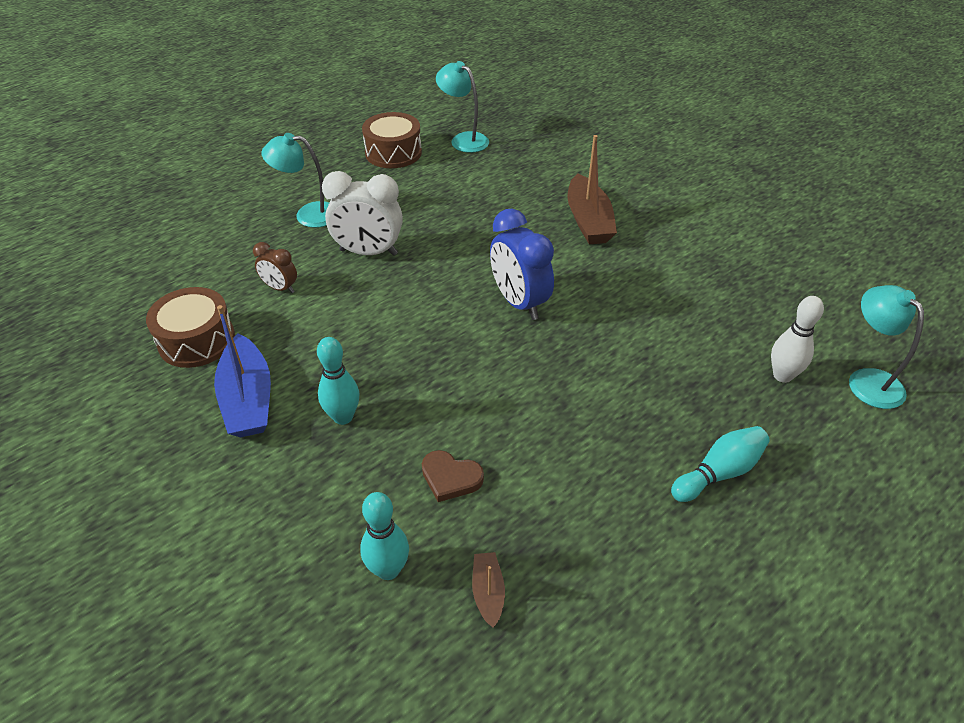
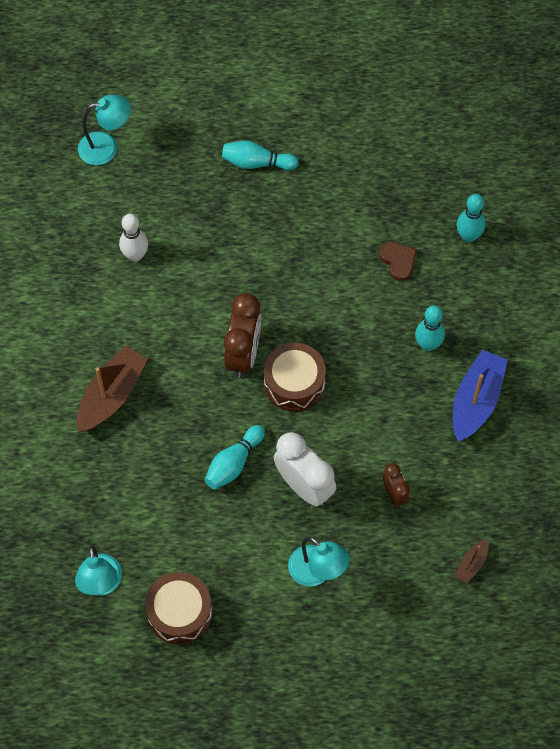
camera: 140 degrees left, 20 degrees up
brown drum [146,287,235,368] -> brown drum moved to [264,343,326,412]
brown boat [472,552,505,628] -> brown boat moved to [455,539,489,583]
blue clock [490,209,554,320] -> brown clock [224,293,261,378]
white bowling pin [771,296,824,383] -> white bowling pin moved to [119,214,148,262]
turquoise lamp [849,285,924,409] -> turquoise lamp turned 120 degrees counterclockwise [78,94,131,165]
none -> turquoise bowling pin [205,425,265,489]

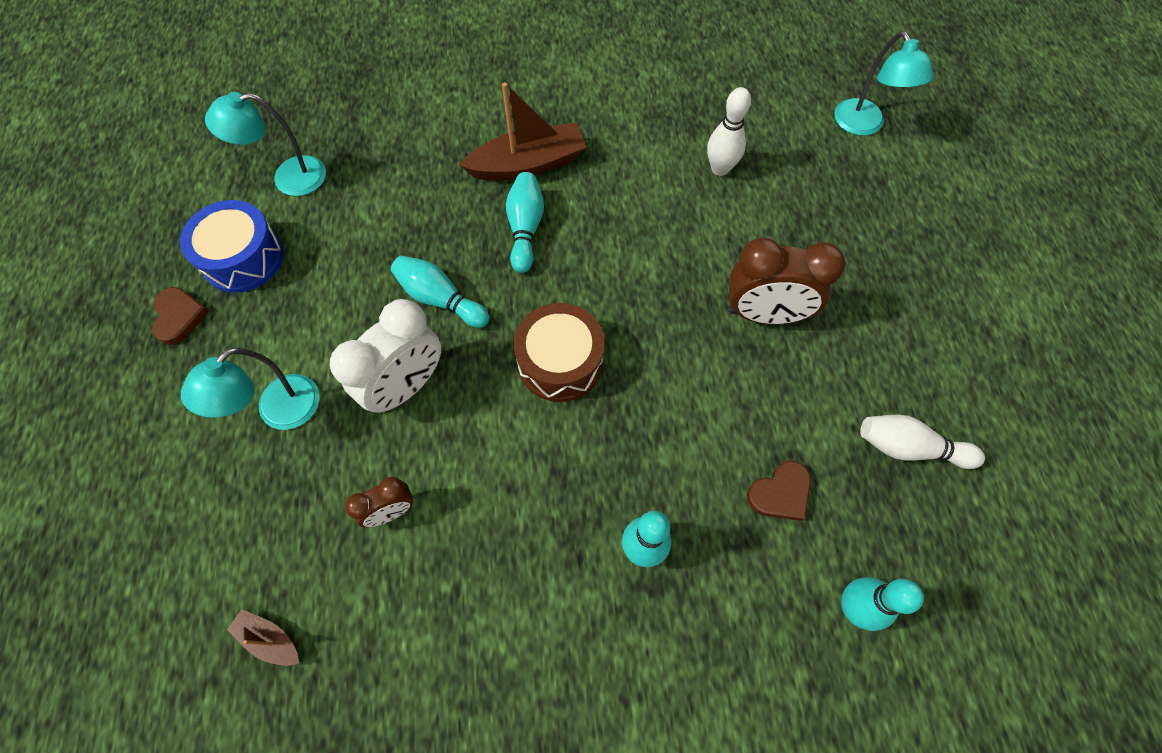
camera: 85 degrees right, 0 degrees up
brown boat [77,346,148,432] -> brown boat turned 45 degrees counterclockwise [459,82,587,181]
brown drum [145,572,212,645] -> blue drum [180,200,284,293]
turquoise bowling pin [222,141,299,170] -> turquoise bowling pin moved to [506,172,544,273]
brown clock [224,293,261,378] -> brown clock moved to [728,238,845,324]
blue boat [453,350,508,441] -> none
none -> brown heart [152,287,209,345]
none -> white bowling pin [860,414,985,469]

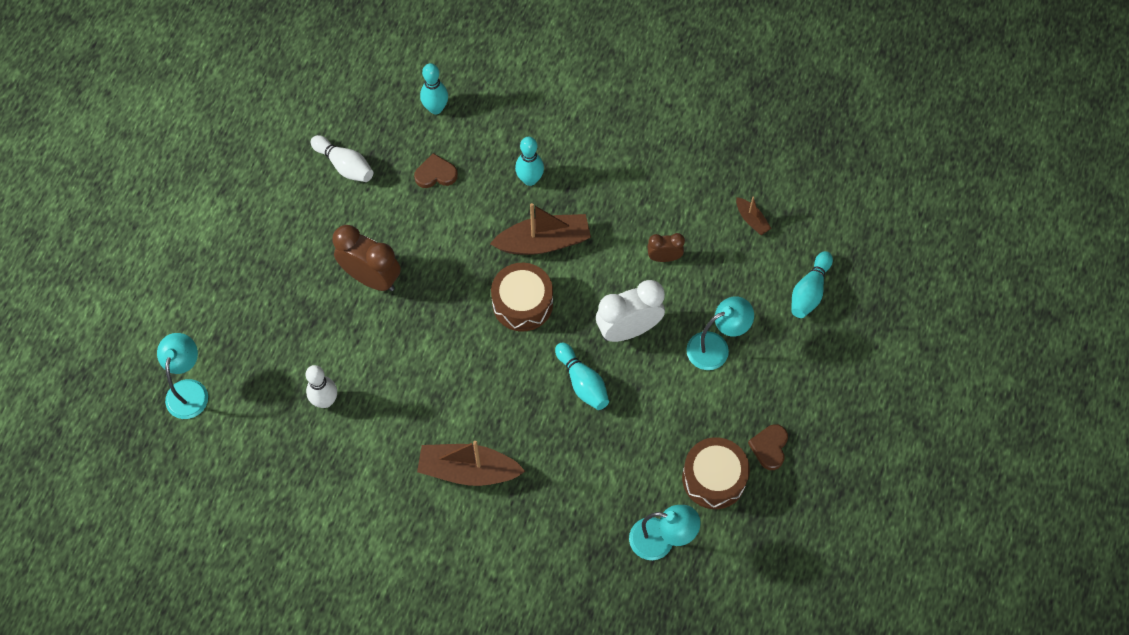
camera: 155 degrees left, 0 degrees up
blue drum [180,200,284,293] -> brown drum [682,437,750,509]
turquoise bowling pin [506,172,544,273] -> turquoise bowling pin moved to [791,251,833,318]
none -> brown boat [490,203,591,255]

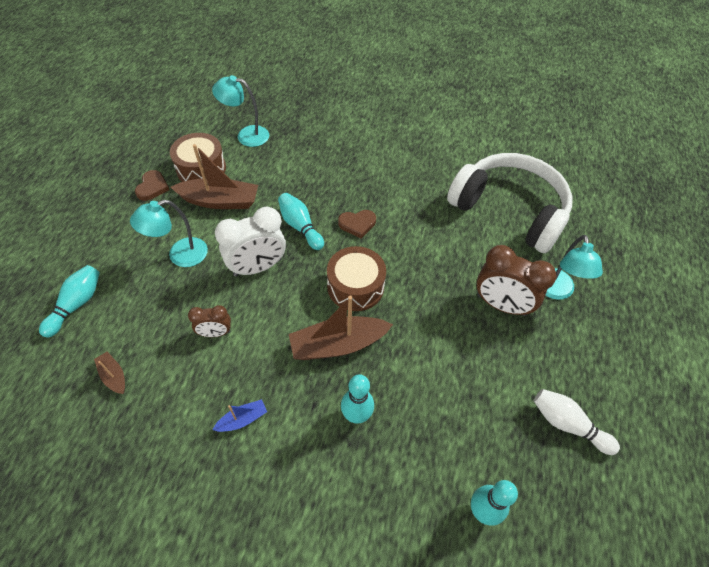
camera: 175 degrees right, 10 degrees down
turquoise lamp [157,333,208,419] -> turquoise lamp moved to [545,235,603,300]
white bowling pin [306,365,337,408] -> white headphones [447,153,573,253]
brown heart [414,153,458,188] -> brown heart moved to [338,210,376,238]
brown boat [417,441,526,486] -> brown boat moved to [171,144,258,209]
none -> blue boat [213,399,267,432]

